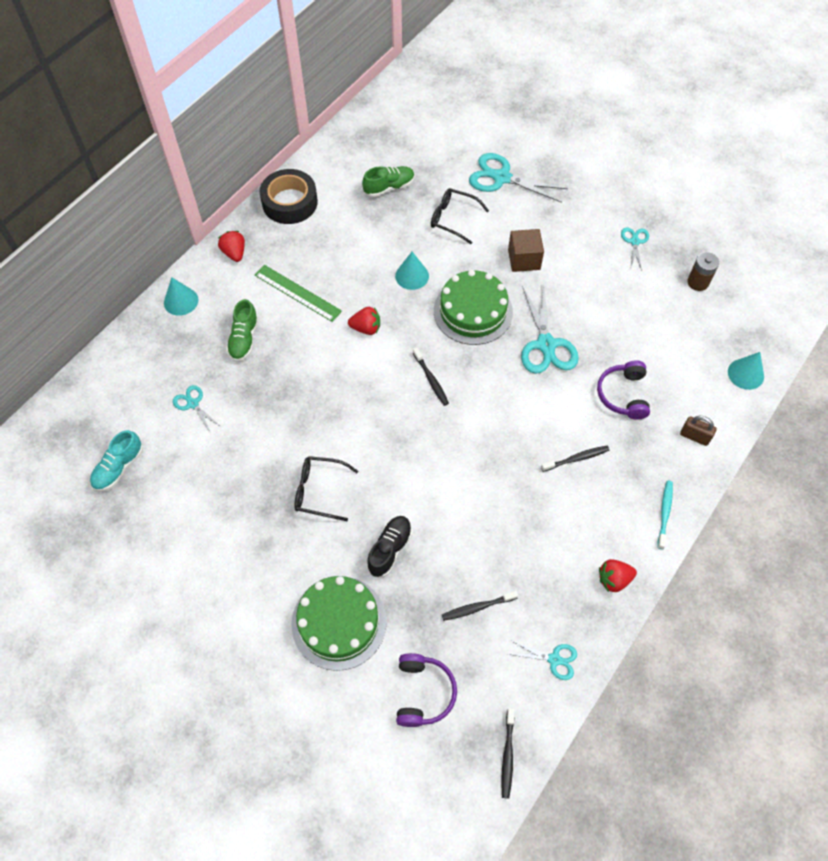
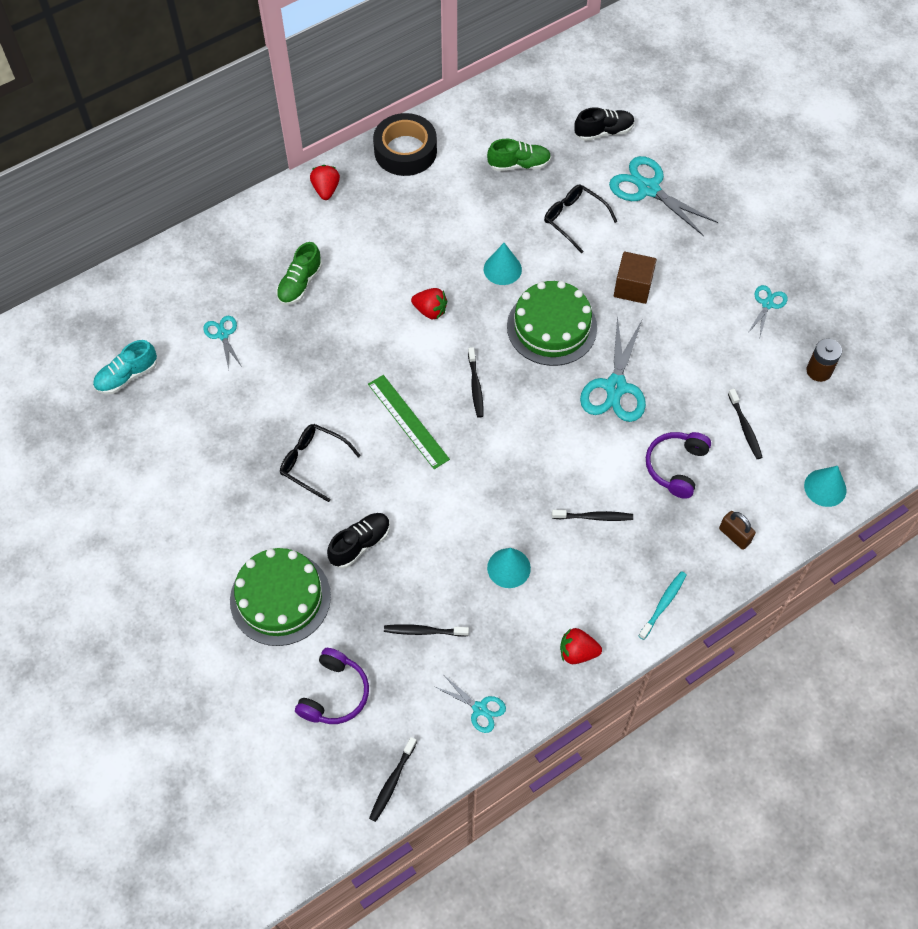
camera: 20 degrees right, 0 degrees up
turquoise cone [164,277,198,316] -> turquoise cone moved to [487,548,531,588]
green ruler [255,265,342,322] -> green ruler moved to [368,375,450,469]
none -> black shoe [574,107,635,141]
none -> black toothbrush [728,389,763,459]

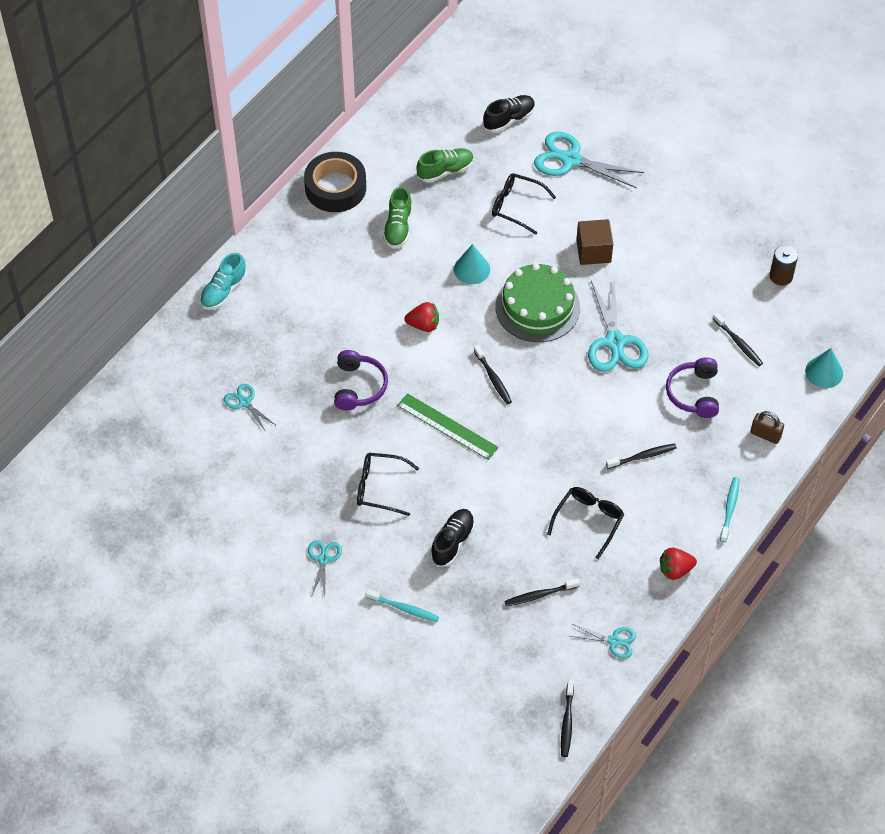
camera: 20 degrees left, 5 degrees down
turquoise shoe [93,340,157,394] -> turquoise shoe moved to [200,253,247,310]
green cake [230,548,331,646] -> turquoise toothbrush [365,589,439,622]
green shoe [276,242,322,305] -> green shoe moved to [383,187,412,248]
purple headphones [295,648,369,724] -> purple headphones moved to [334,350,388,410]
red strawberry [310,165,340,200] -> none
turquoise cone [487,548,531,588] -> black glasses [547,487,624,559]
turquoise scissors [747,285,788,337] -> turquoise scissors moved to [308,540,342,596]

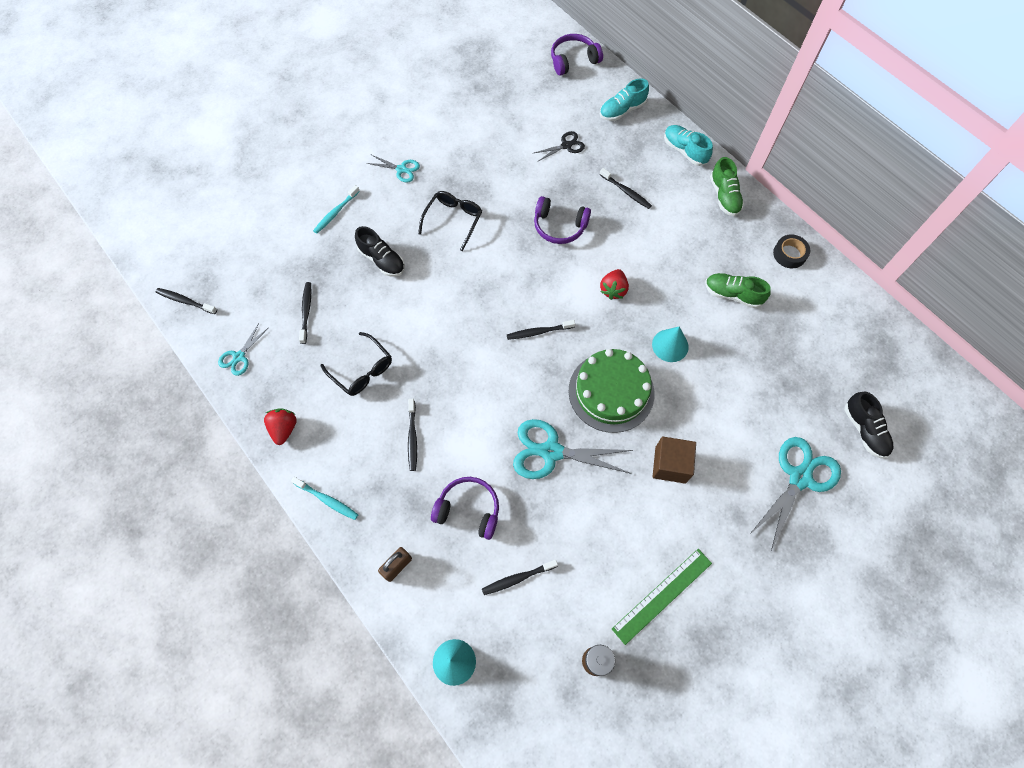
camera: 105 degrees right, 10 degrees up
turquoise scissors [224,384,275,432] -> black scissors [534,131,585,162]
black tape [304,152,366,212] -> black tape [773,234,811,268], size x0.55
green ruler [397,393,499,460] -> green ruler moved to [612,549,712,645]
green shoe [416,148,474,183] -> green shoe moved to [710,157,744,216]
black glasses [492,173,556,235] -> none
none -> purple headphones [551,34,603,76]
none -> turquoise shoe [600,78,649,121]
none -> black toothbrush [600,168,652,209]

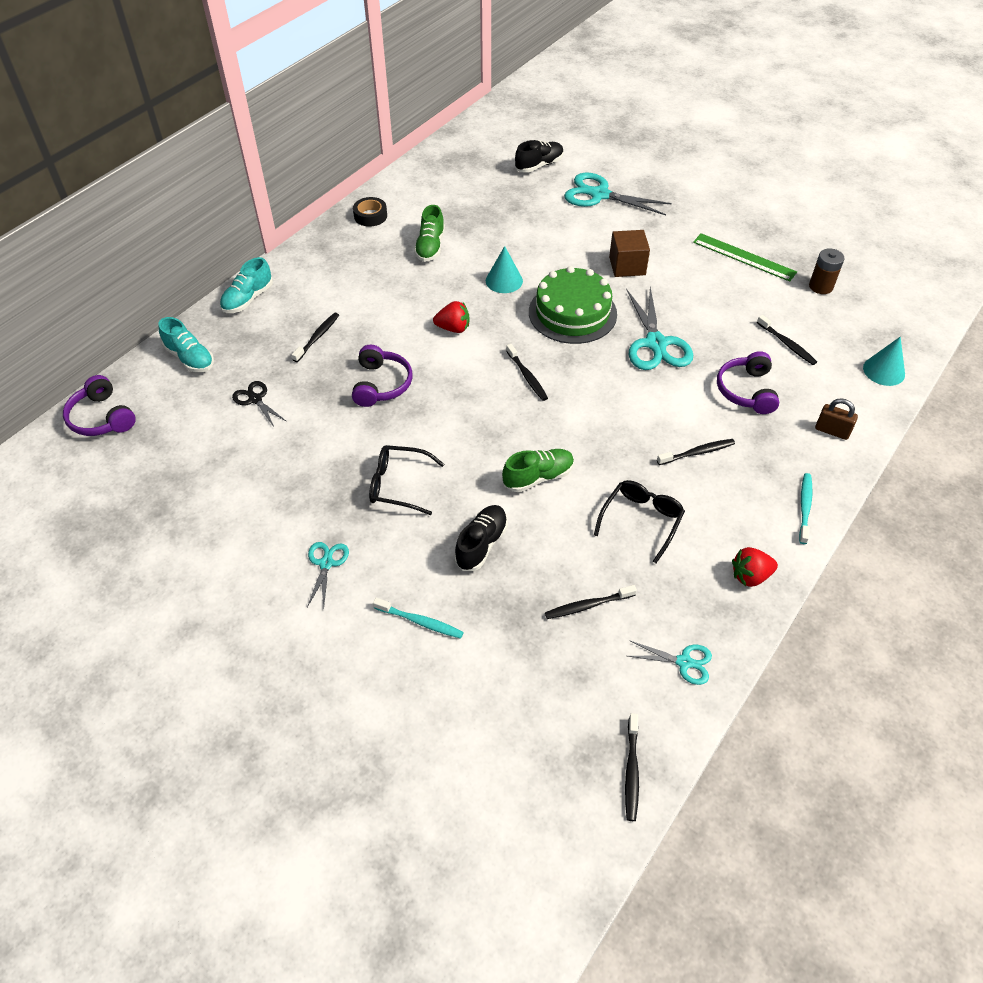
camera: 105 degrees left, 15 degrees down
green shoe [710,157,744,216] -> green shoe moved to [502,449,574,492]

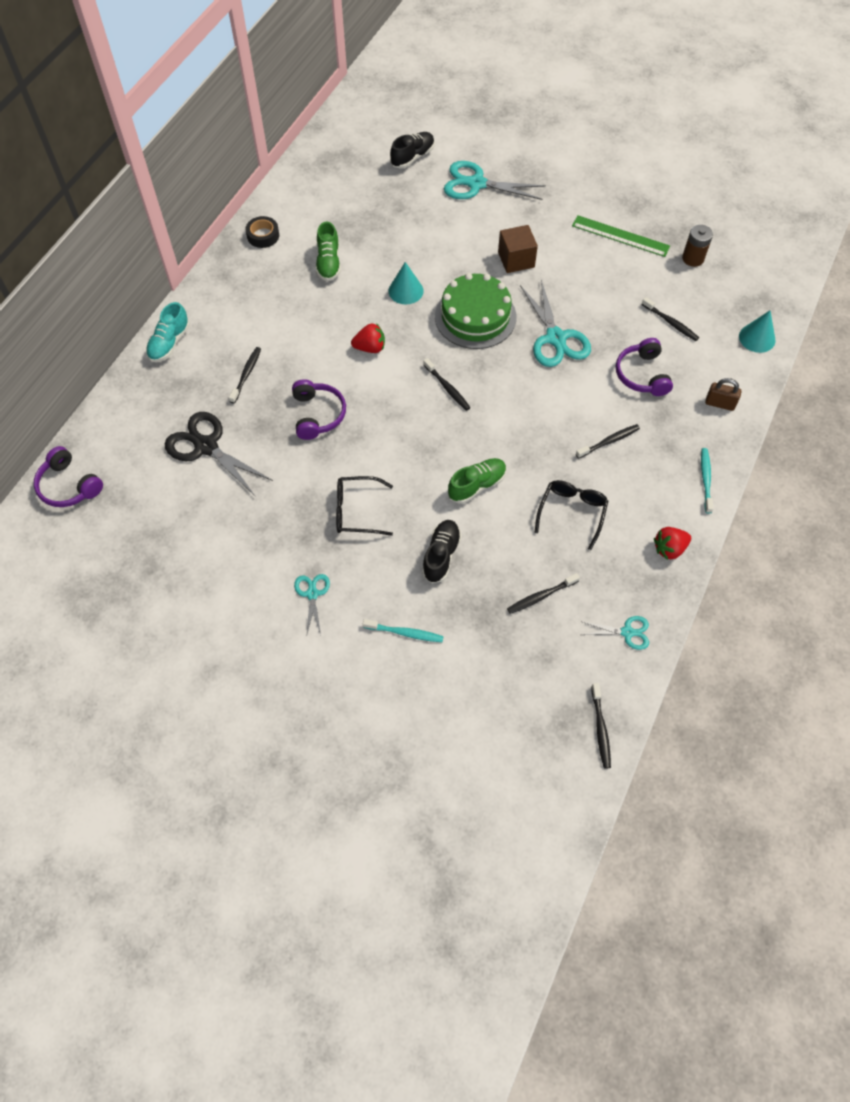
camera: 10 degrees left, 10 degrees up
turquoise shoe [159,317,214,372] -> none
black scissors [232,381,286,427] -> black scissors [165,412,273,497], size x1.88

